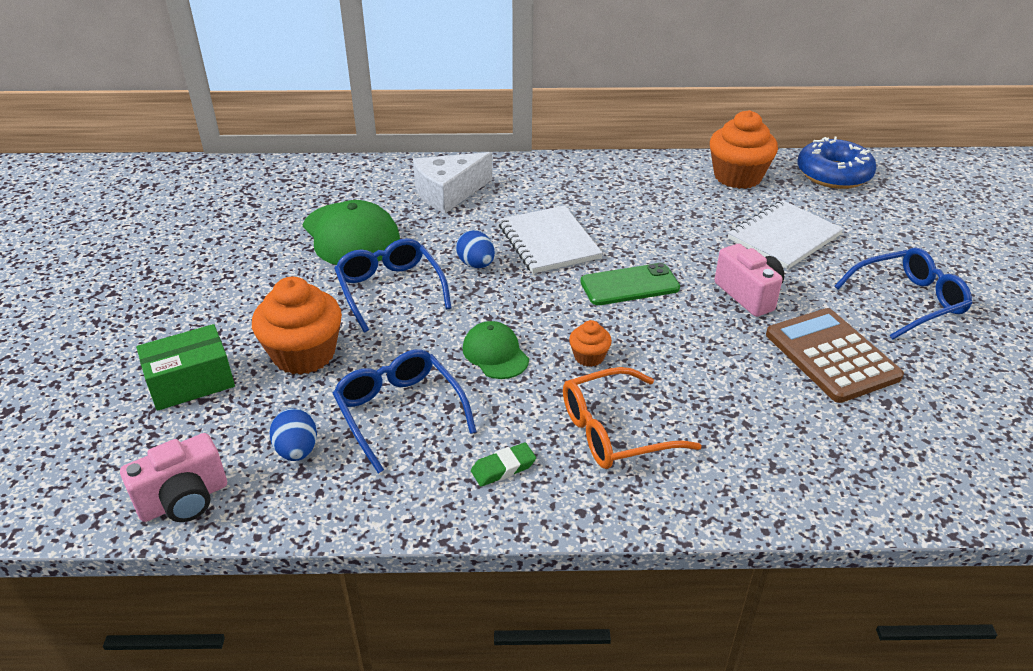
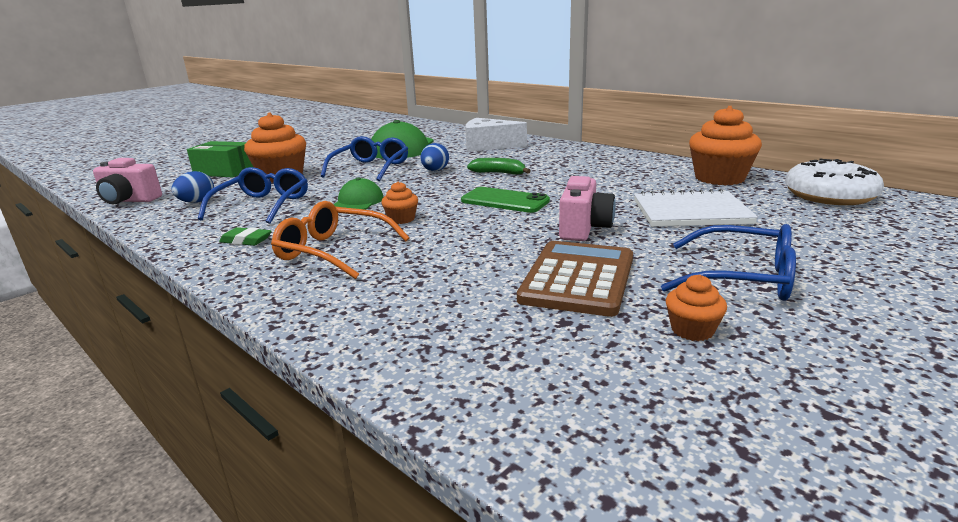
camera: 45 degrees right, 15 degrees down
white notebook [499,205,603,274] -> green banana [467,158,531,175]
blue donut [797,137,876,189] -> white donut [785,158,884,205]
none -> orange cupcake [666,275,727,341]

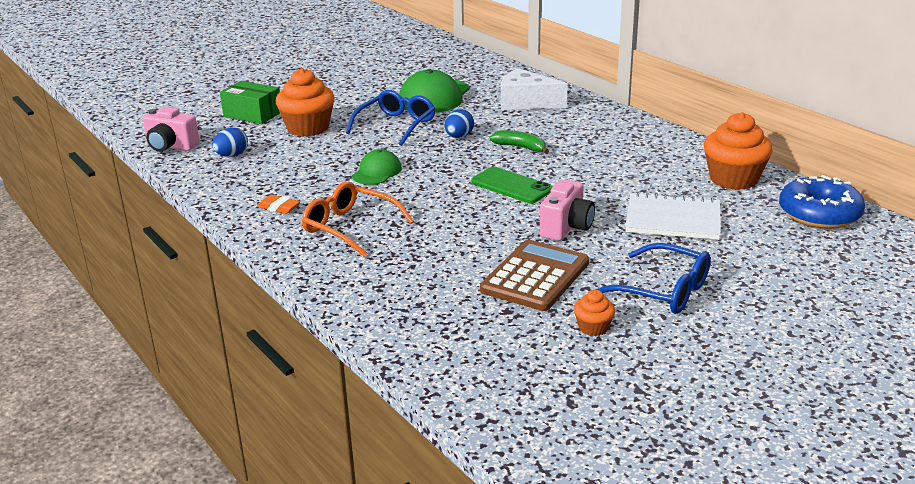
camera: 10 degrees right, 5 degrees up
blue glasses [198,167,308,224] -> none
green eraser [219,227,271,246] -> orange eraser [257,195,300,214]
orange cupcake [382,181,418,224] -> none
white donut [785,158,884,205] -> blue donut [779,175,865,229]

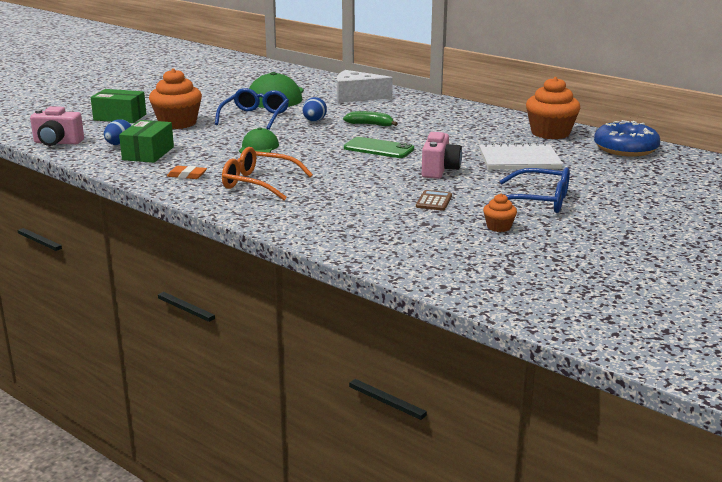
camera: 15 degrees left, 5 degrees down
brown calculator [480,240,589,311] -> brown calculator [416,190,452,211], size x0.48
none -> green box [119,120,174,163]

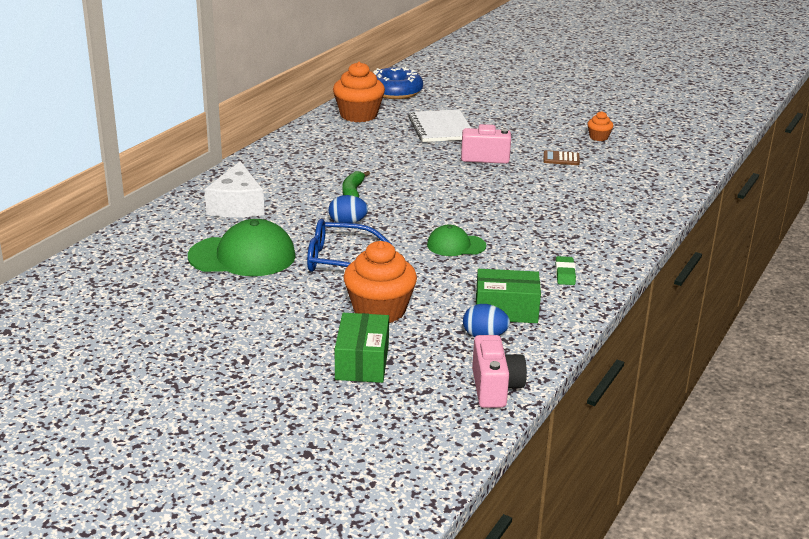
camera: 100 degrees left, 5 degrees up
orange eraser [167,166,207,179] -> green eraser [556,256,576,285]
orange glasses [222,147,313,201] -> none
green phone [344,137,414,158] -> none
blue glasses [486,167,570,213] -> none

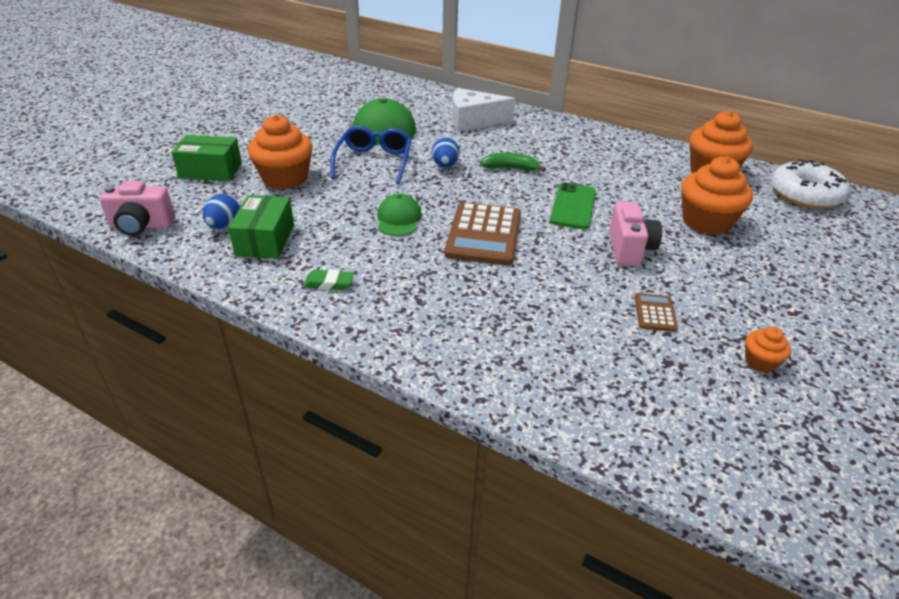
camera: 90 degrees right, 10 degrees up
blue donut [373,67,423,99] -> white donut [771,159,850,209]
white notebook [408,109,471,142] -> orange cupcake [681,157,753,235]
none -> brown calculator [444,202,521,265]
none -> green phone [550,182,596,230]

